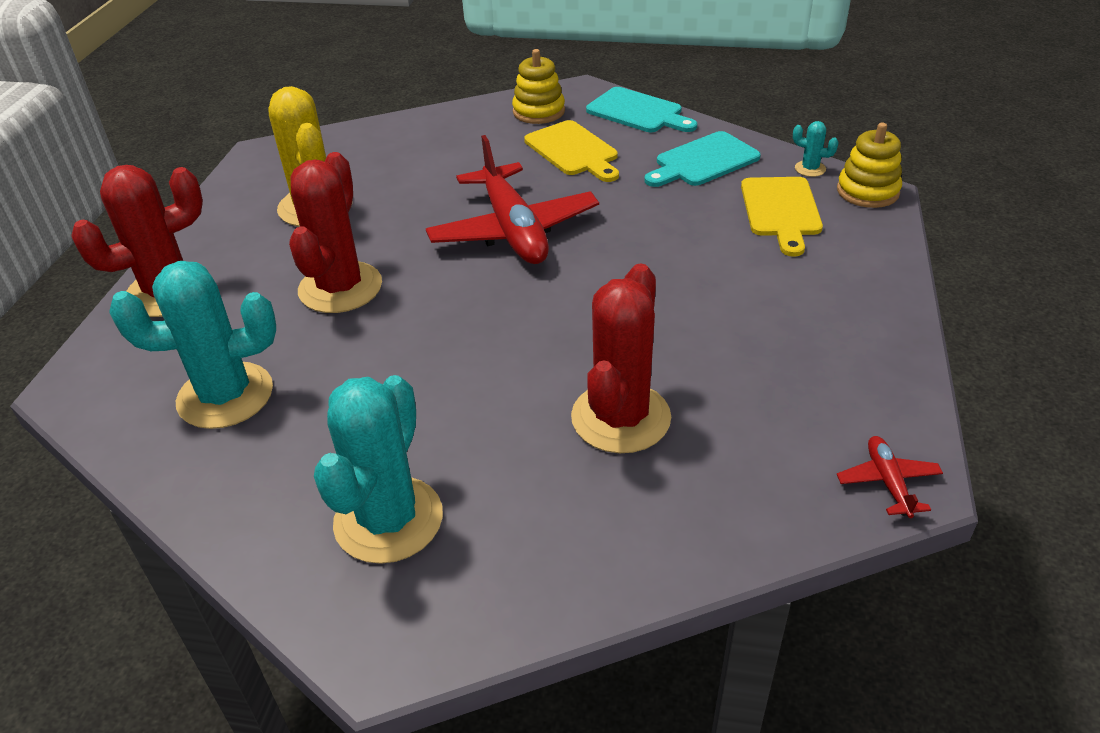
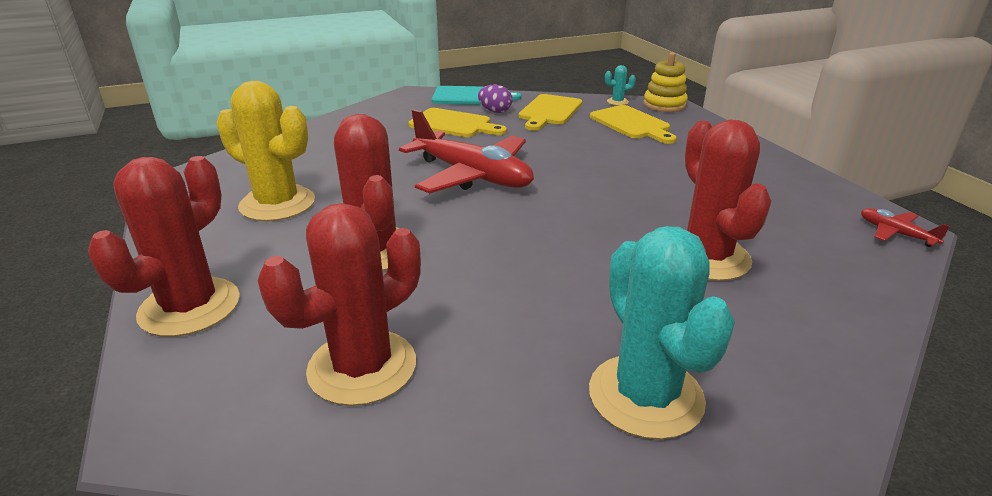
camera: 35 degrees left, 10 degrees down
turquoise cactus [109,261,276,429] -> red cactus [258,203,421,406]
yellow stacking toy [512,49,565,124] -> none
turquoise cutting board [644,131,761,187] -> yellow cutting board [519,94,582,131]
none -> purple egg [478,84,512,113]

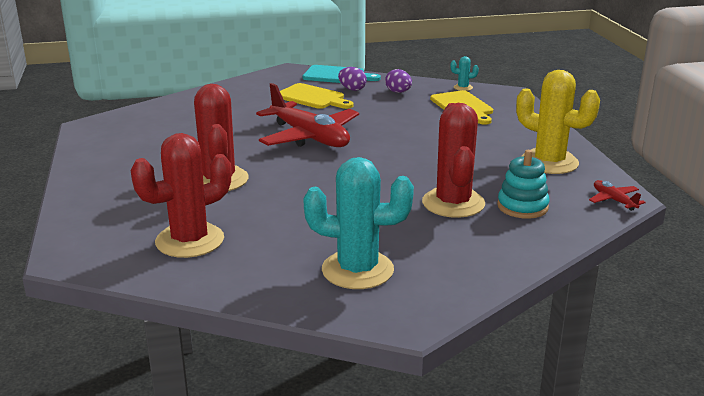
camera: 10 degrees right, 5 degrees down
red cactus [88,156,240,337] -> none
yellow cactus [216,81,315,221] -> yellow cactus moved to [516,70,600,174]
yellow cutting board [519,94,582,131] -> purple egg [385,69,412,93]
turquoise cactus [589,226,735,440] -> turquoise cactus turned 75 degrees counterclockwise [303,157,414,289]
yellow stacking toy [643,52,688,112] -> none
none -> turquoise stacking toy [497,150,550,219]

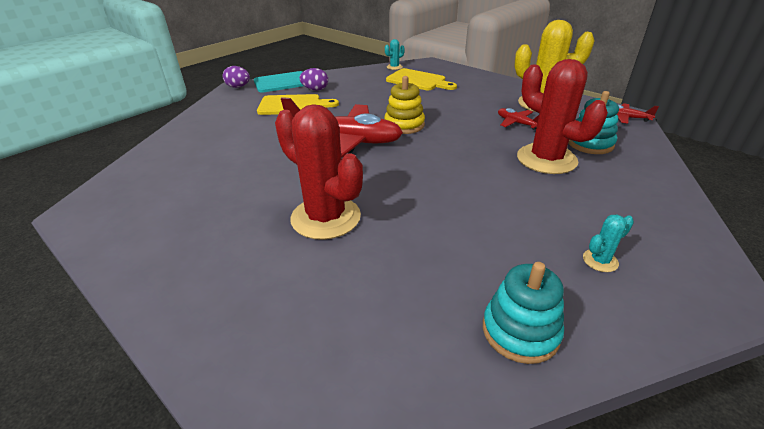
camera: 35 degrees left, 10 degrees up
red cactus [131,133,231,258] -> none
turquoise cactus [303,157,414,289] -> turquoise cactus [583,215,634,272], size x0.42
purple egg [385,69,412,93] -> purple egg moved to [223,66,250,88]
none -> yellow stacking toy [384,76,425,134]
none -> turquoise stacking toy [483,262,564,364]
none -> red plane [498,108,539,130]

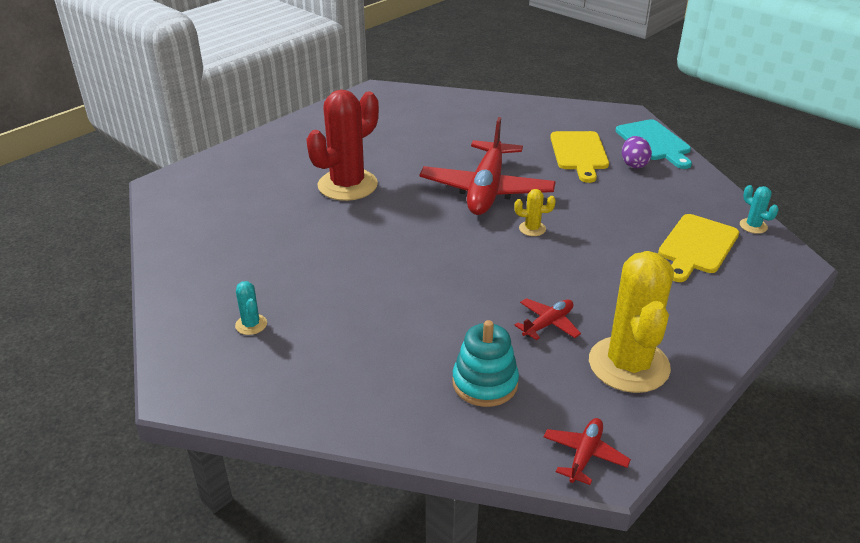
camera: 90 degrees right, 0 degrees up
purple egg [223,66,250,88] -> none
yellow stacking toy [384,76,425,134] -> yellow cactus [514,189,556,236]
turquoise stacking toy [483,262,564,364] -> none
red cactus [517,59,608,174] -> none

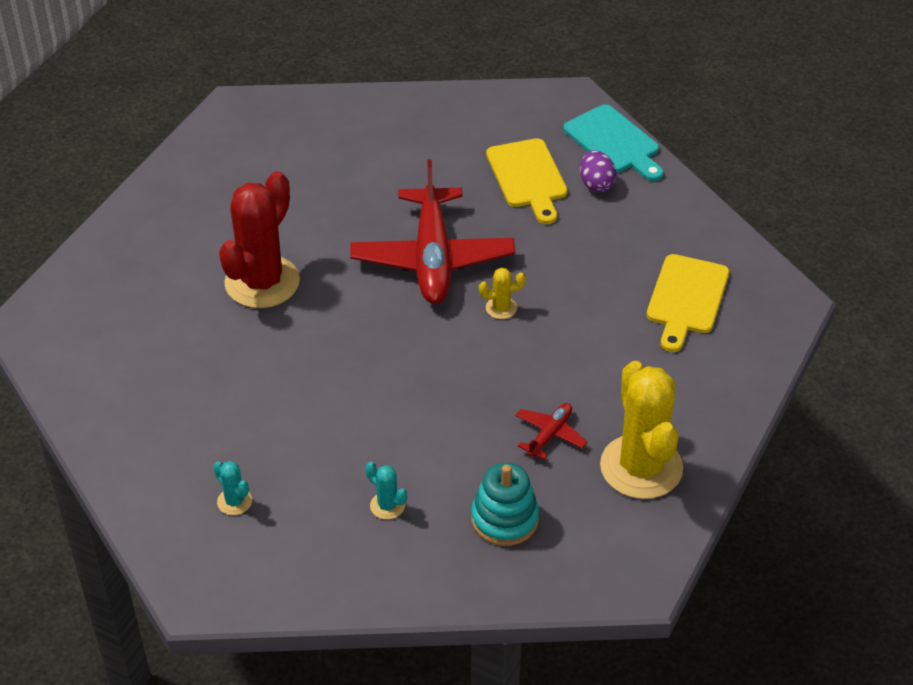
camera: 15 degrees left, 10 degrees up
red plane [544,418,631,485] -> none
turquoise cactus [740,185,778,234] -> turquoise cactus moved to [366,462,407,520]

